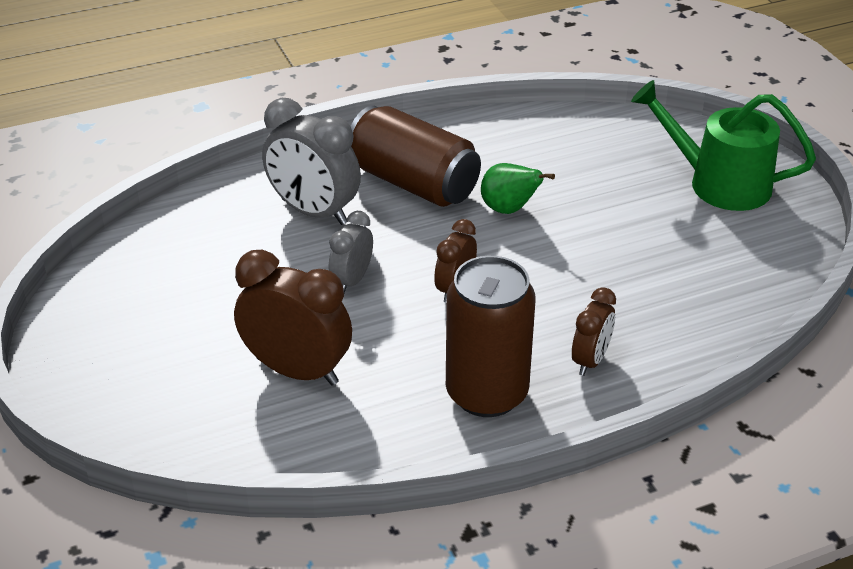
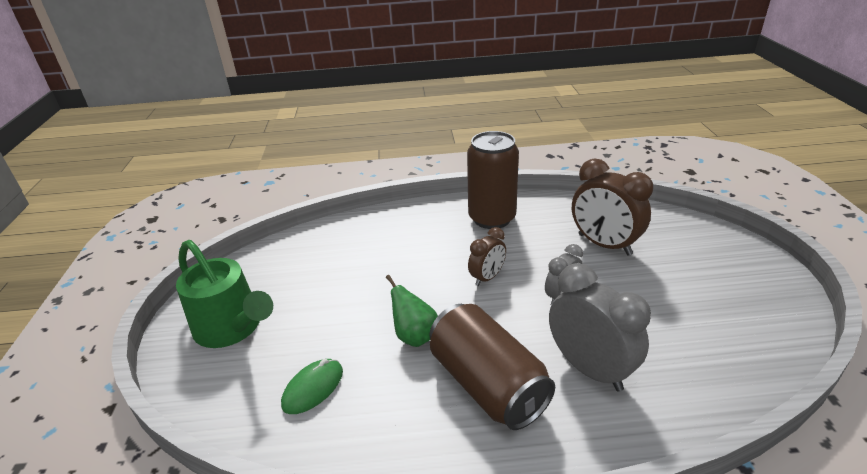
camera: 160 degrees left, 5 degrees down
brown clock [572,287,616,376] -> none
none -> green mouse [281,359,343,414]

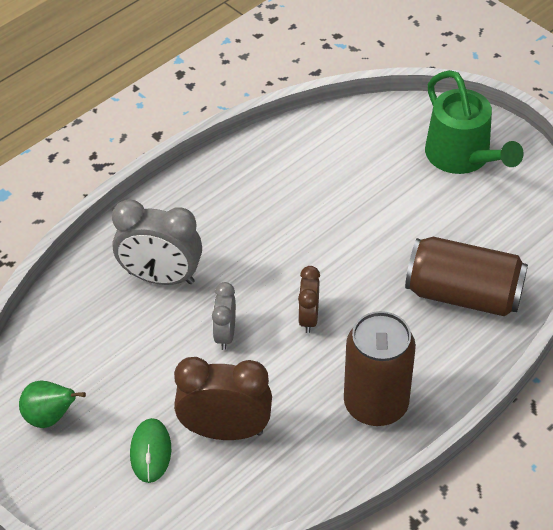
camera: 140 degrees right, 15 degrees up
green watering can [176,240,273,348] -> green watering can turned 120 degrees counterclockwise [425,70,524,174]
green mouse [281,359,343,414] -> green mouse moved to [130,418,171,483]
green pear [386,275,438,347] -> green pear moved to [19,380,86,428]
brown can [429,304,555,430] -> brown can moved to [405,237,528,317]

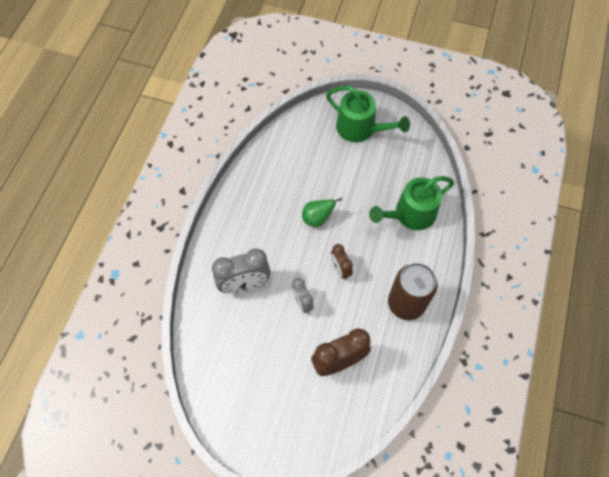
camera: 30 degrees left, 15 degrees up
green pear [19,380,86,428] -> green pear moved to [302,198,342,227]
green mouse [130,418,171,483] -> none
brown can [405,237,528,317] -> green watering can [369,176,454,230]

